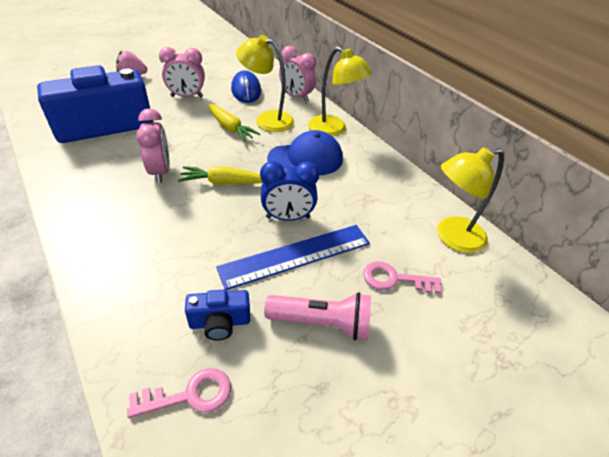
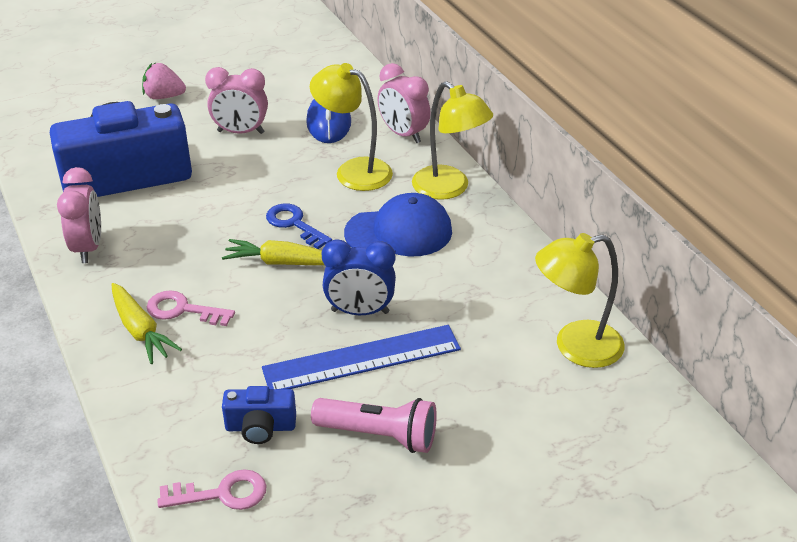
camera: 10 degrees right, 5 degrees down
pink clock [136,108,170,183] -> pink clock moved to [57,167,101,263]
yellow carrot [208,104,260,142] -> yellow carrot moved to [111,283,182,364]
pink key [363,261,441,293] -> pink key moved to [147,290,235,326]
none -> blue key [266,204,332,249]

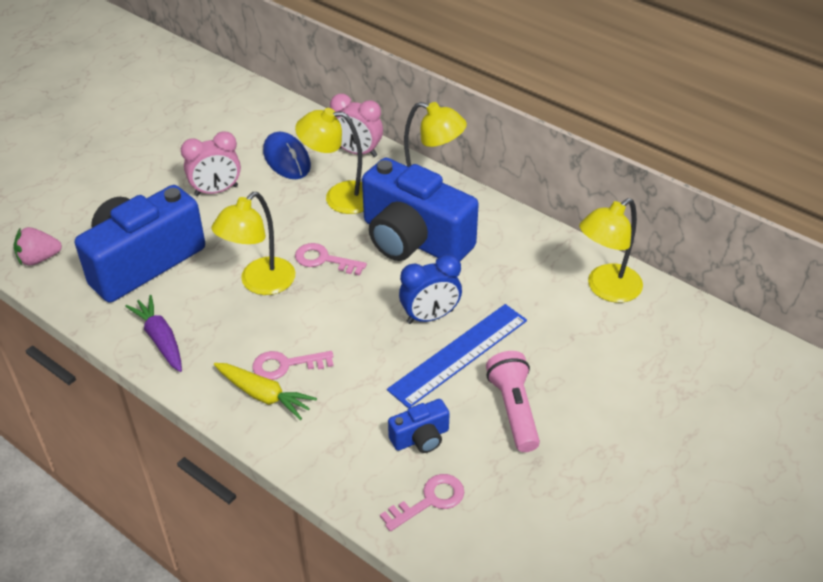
camera: 25 degrees left, 5 degrees up
pink clock [57,167,101,263] -> purple carrot [125,295,182,372]
pink strawberry [142,63,186,99] -> pink strawberry moved to [14,227,62,266]
yellow carrot [222,239,324,265] -> none
blue key [266,204,332,249] -> pink key [295,243,367,276]
pink flashlight [311,398,437,453] -> pink flashlight turned 90 degrees counterclockwise [486,351,540,452]
blue cap [344,193,452,257] -> blue camera [362,158,479,261]
none -> yellow lamp [211,192,295,295]

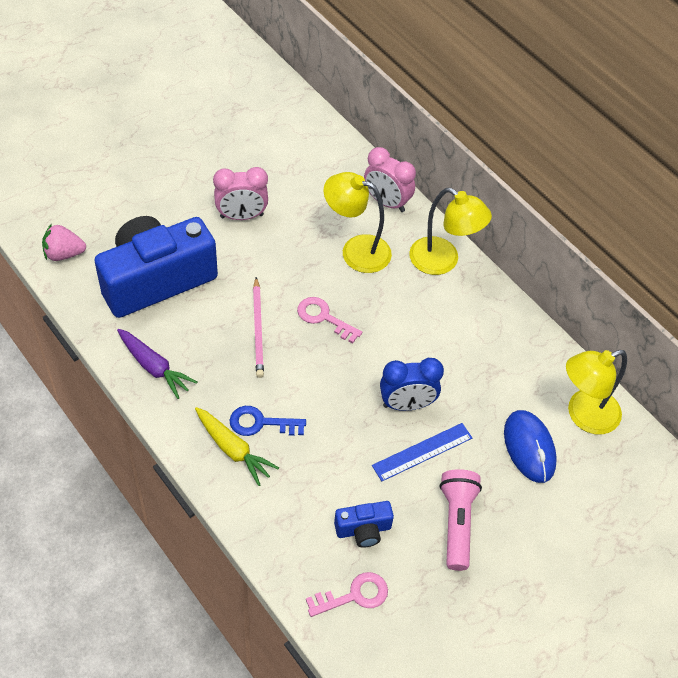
camera: 10 degrees right, 10 degrees up
purple carrot [125,295,182,372] -> purple carrot turned 150 degrees clockwise [117,329,197,399]
yellow lamp [211,192,295,295] -> pink pencil [253,277,264,378]
pink key [253,351,334,380] -> blue key [230,406,306,436]
blue mouse [263,132,311,179] -> blue mouse moved to [504,410,557,483]
blue camera [362,158,479,261] -> none
blue ruler [387,304,527,409] -> blue ruler [372,423,472,481], size x0.67

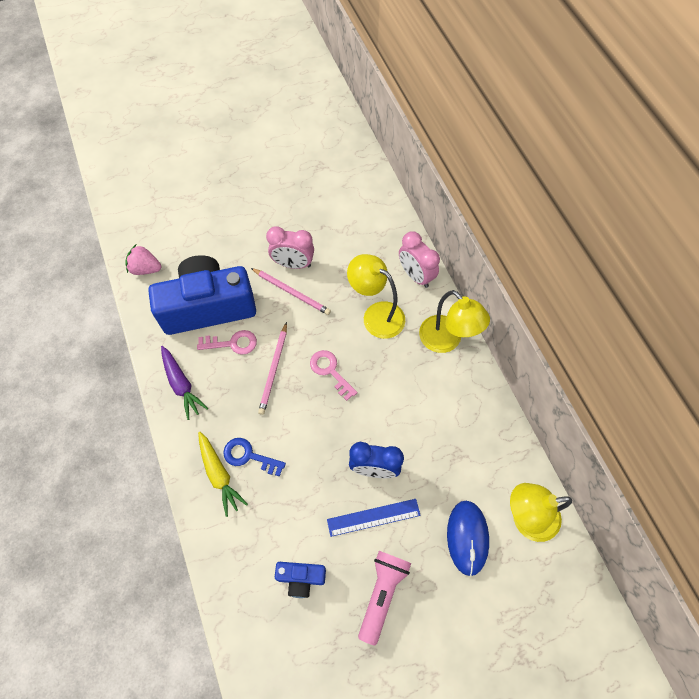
camera: 20 degrees right, 10 degrees up
pink key [306,572,388,617] -> pink key moved to [197,330,257,355]
none -> pink pencil [251,268,331,315]

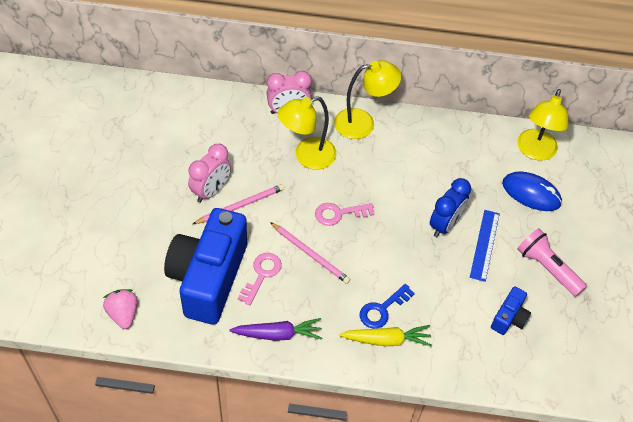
camera: 65 degrees left, 10 degrees down
pink strawberry [125,245,161,275] -> pink strawberry turned 120 degrees clockwise [103,289,138,329]

